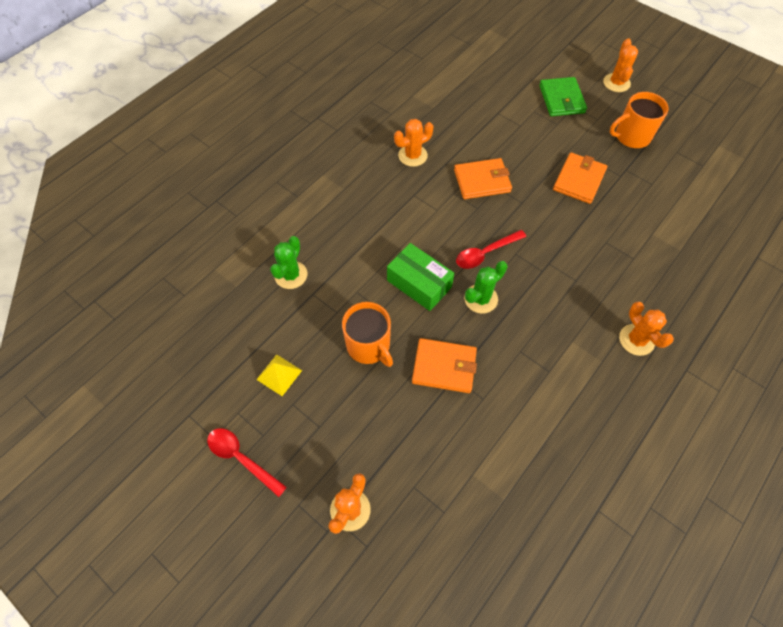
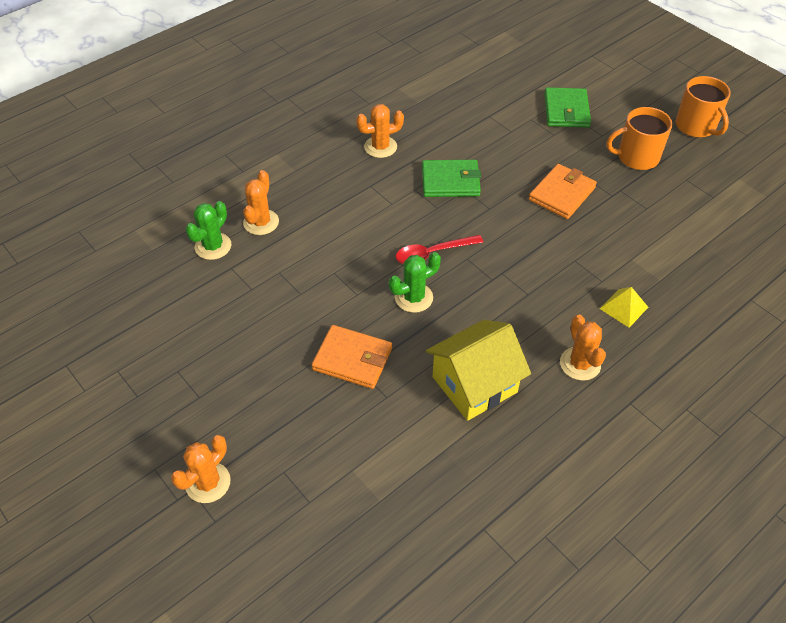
camera: 10 degrees right, 10 degrees down
red spoon [207,428,287,497] -> none
yellow pyramid [256,354,302,396] -> yellow pyramid moved to [600,287,648,328]
orange mug [342,302,393,367] -> orange mug moved to [676,76,731,138]
green box [387,243,455,311] -> none
orange wallet [454,158,512,199] -> green wallet [422,160,481,197]
orange cactus [603,38,638,92] -> orange cactus moved to [243,170,279,235]
none -> yellow house [426,320,531,421]

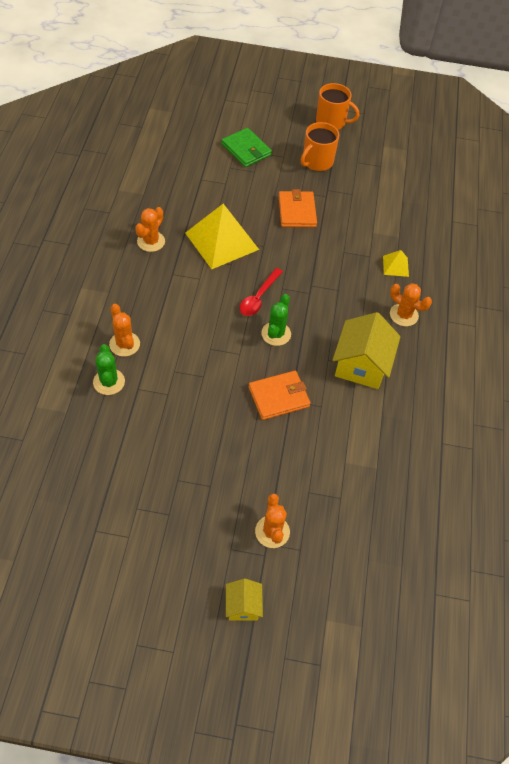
camera: 45 degrees left, 5 degrees up
green wallet [422,160,481,197] -> yellow pyramid [185,204,259,269]
none -> yellow house [226,579,263,620]

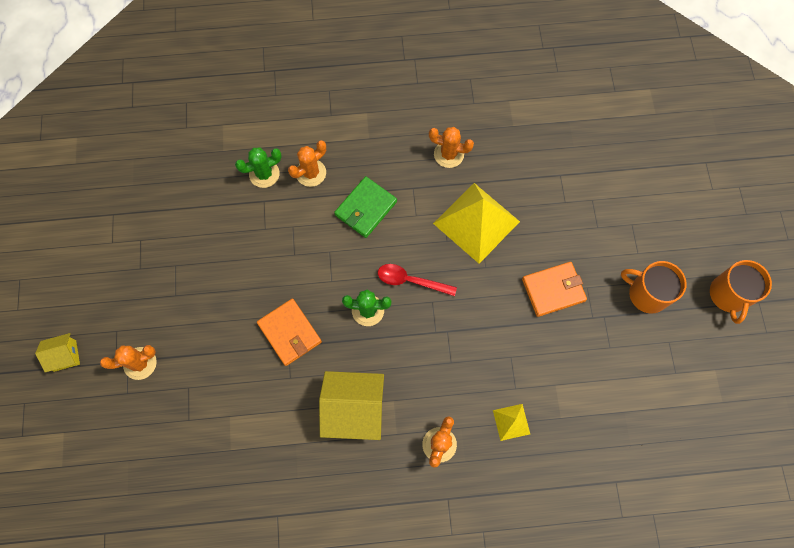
camera: 80 degrees right, 15 degrees up
green wallet [221,128,272,167] -> green wallet moved to [334,176,397,238]

